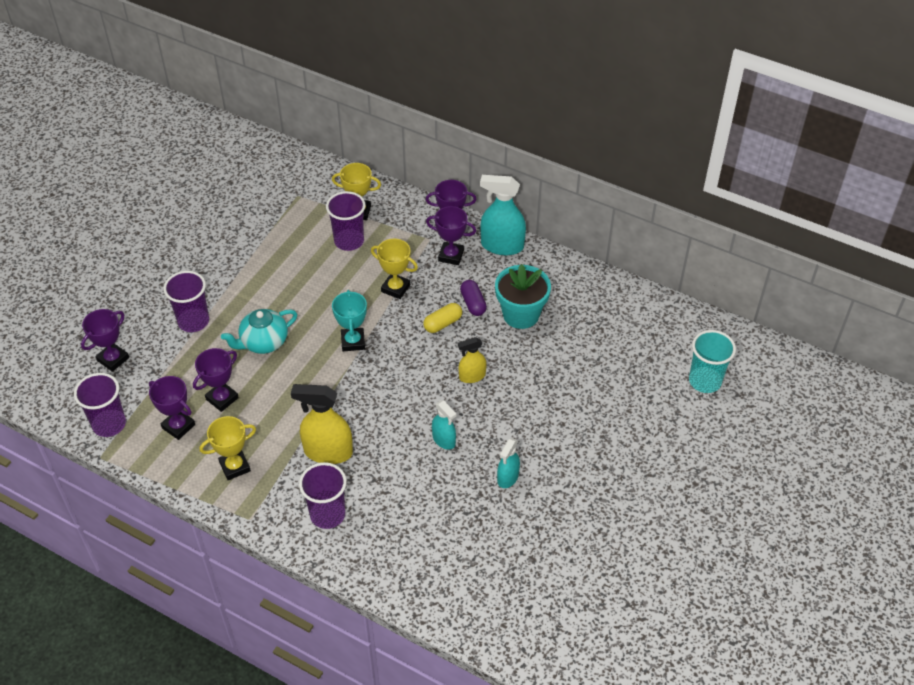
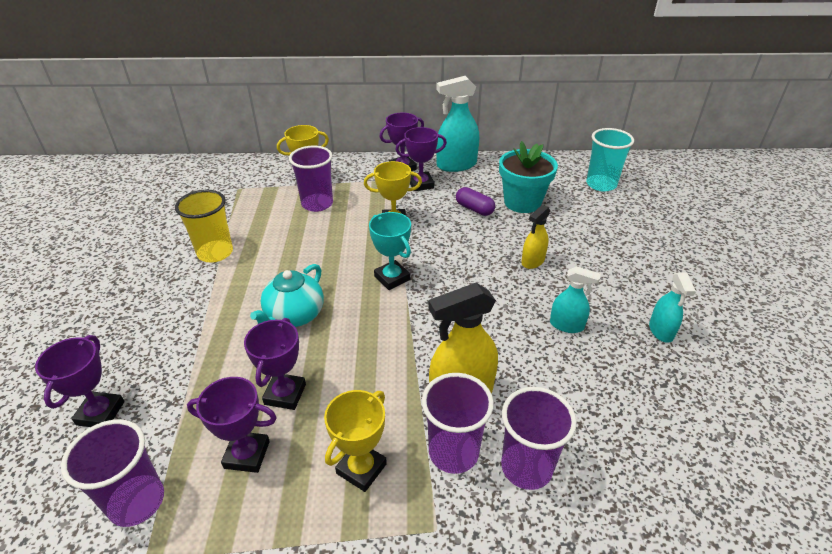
camera: 30 degrees left, 10 degrees down
purple cup [163,271,209,332] -> purple cup moved to [422,373,494,474]
yellow capsule [423,303,462,333] -> none
turquoise cup [689,330,736,393] -> turquoise cup moved to [586,128,634,192]
none -> yellow cup [175,190,233,263]

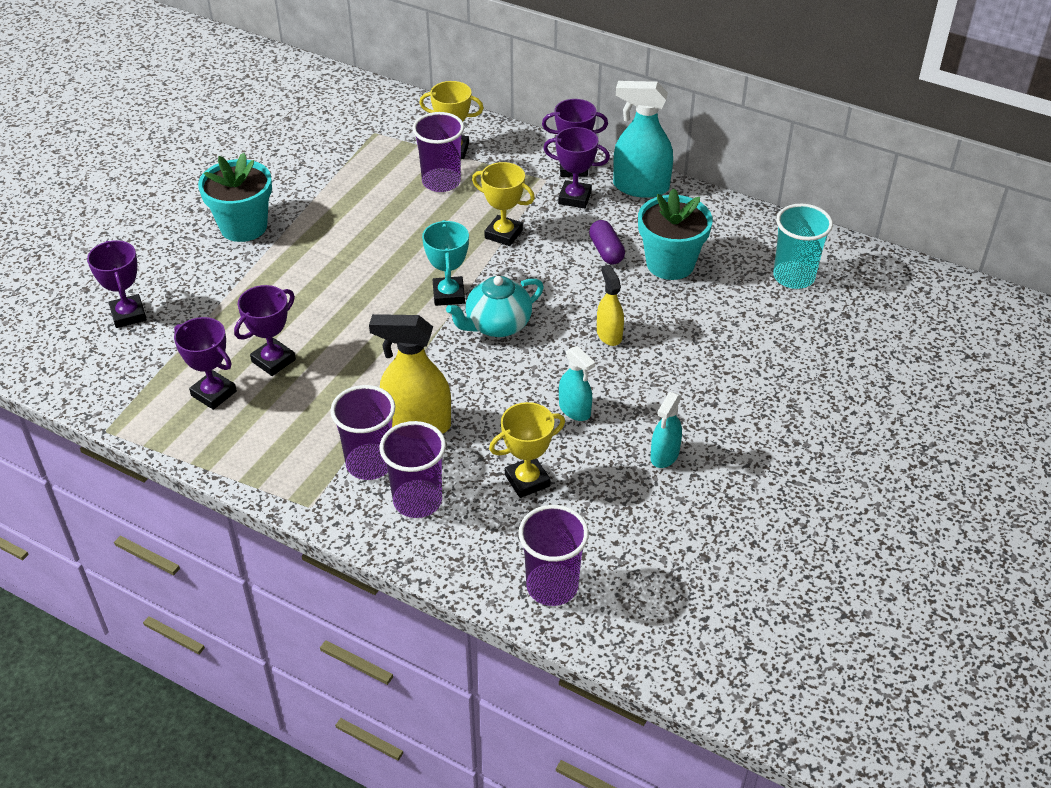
camera: 30 degrees right, 5 degrees up
purple trophy [35,335,125,427] -> purple trophy turned 60 degrees counterclockwise [87,240,147,328]
purple cup [61,419,164,527] -> purple cup moved to [518,505,589,606]
yellow cup [175,190,233,263] -> none
turquoise teapot [250,264,324,327] -> turquoise teapot moved to [446,276,544,337]
yellow trophy [324,390,387,492] -> yellow trophy moved to [489,402,565,498]
yellow spray bottle [521,205,550,269] -> yellow spray bottle turned 90 degrees clockwise [597,265,624,346]
none -> turquoise flower pot [198,153,272,242]

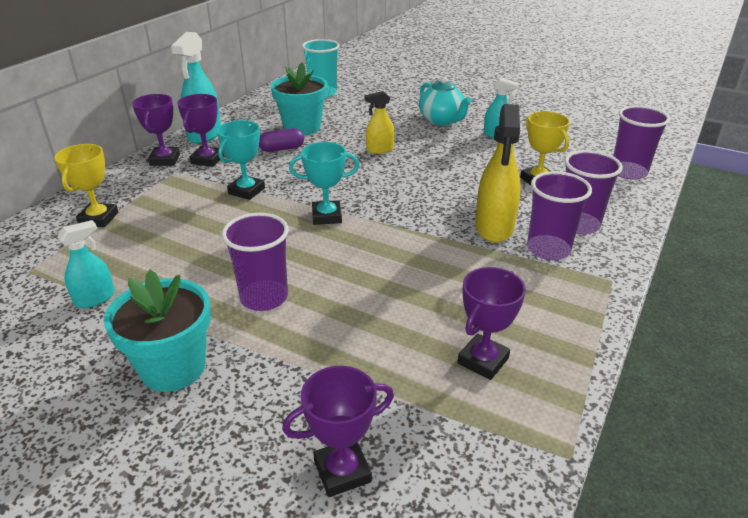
camera: 90 degrees left, 10 degrees down
purple trophy [234,285,296,376] -> none
purple cup [412,112,464,192] -> purple cup moved to [222,213,289,311]
turquoise teapot [446,276,544,337] -> turquoise teapot moved to [419,77,472,125]
yellow trophy [472,162,535,246] -> turquoise trophy [217,120,265,200]
turquoise spray bottle [559,346,595,421] -> turquoise spray bottle moved to [57,220,115,308]

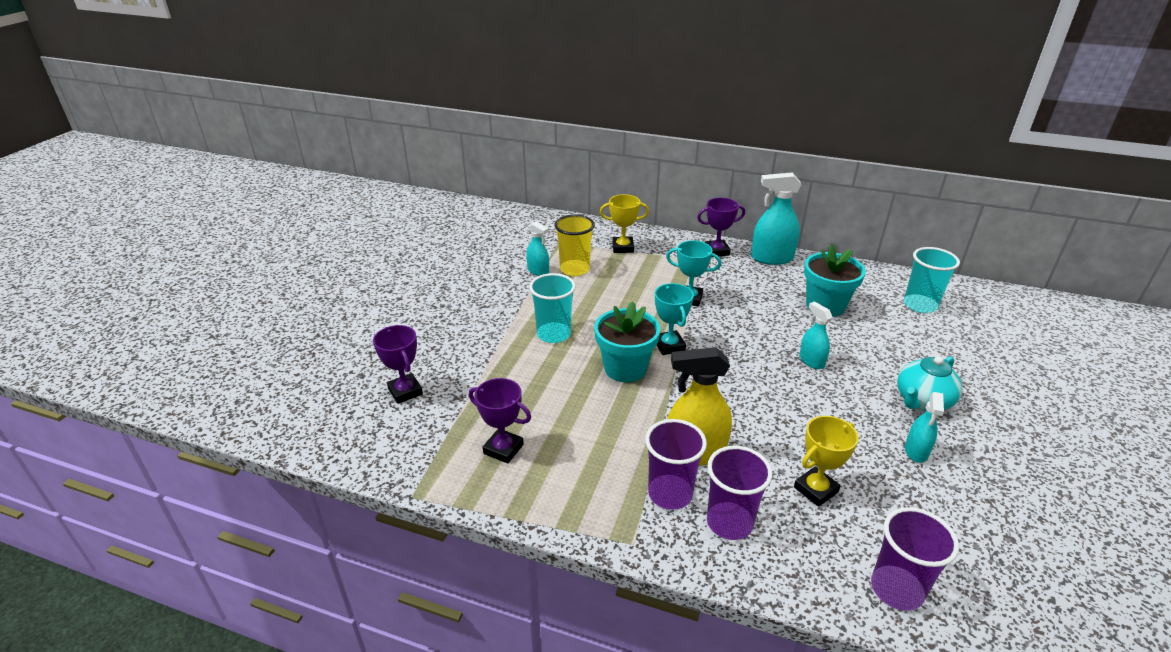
camera: 80 degrees right, 0 degrees up
turquoise flower pot [104,270,211,392] -> turquoise flower pot moved to [594,301,660,383]
purple trophy [177,94,224,167] -> none
purple cup [222,213,289,311] -> turquoise cup [529,273,576,343]
purple capsule [259,128,304,152] -> none
yellow spray bottle [365,91,395,154] -> turquoise spray bottle [799,301,833,369]
none -> yellow cup [554,215,595,276]

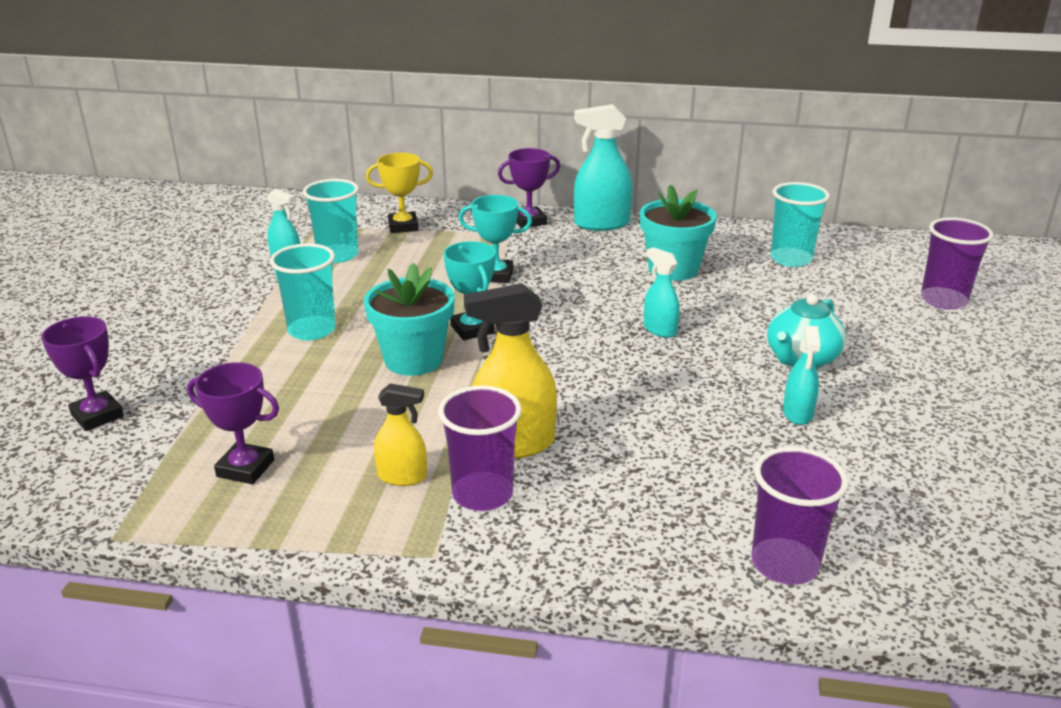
camera: 10 degrees left, 5 degrees down
yellow cup [554,215,595,276] -> turquoise cup [303,179,359,263]
purple cup [707,446,772,540] -> purple cup moved to [921,217,994,309]
yellow trophy [794,416,859,507] -> none
none -> yellow spray bottle [374,384,427,486]

